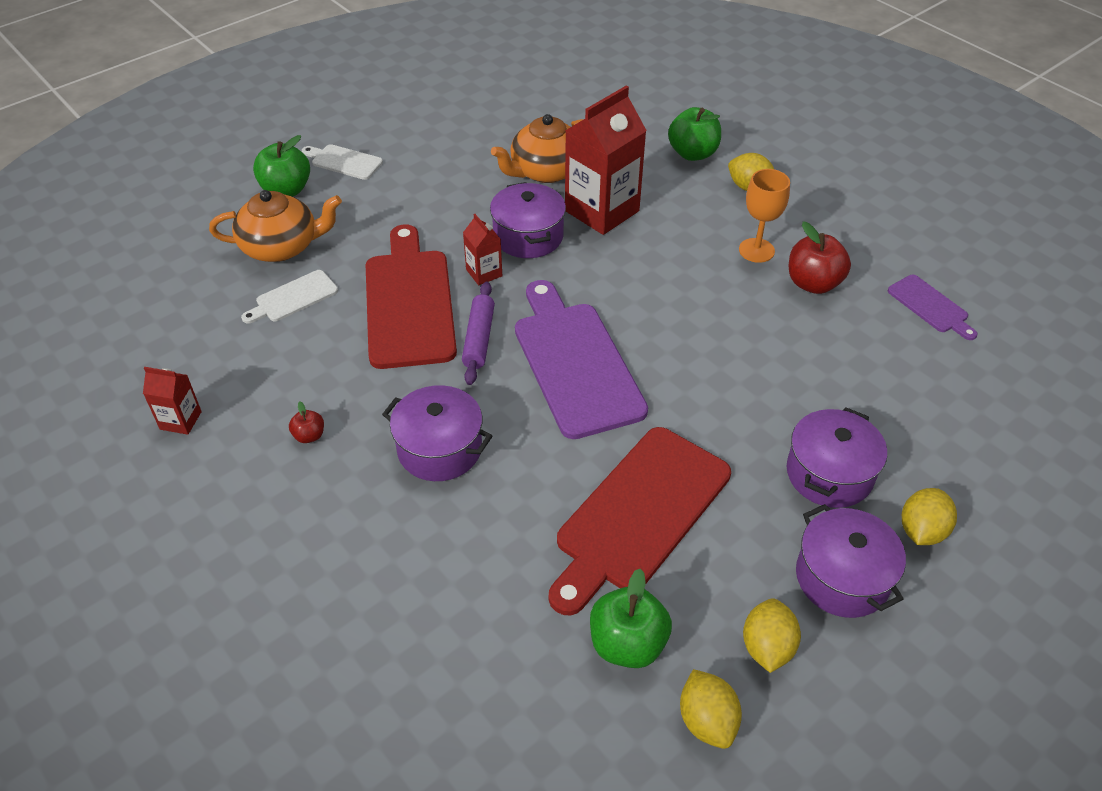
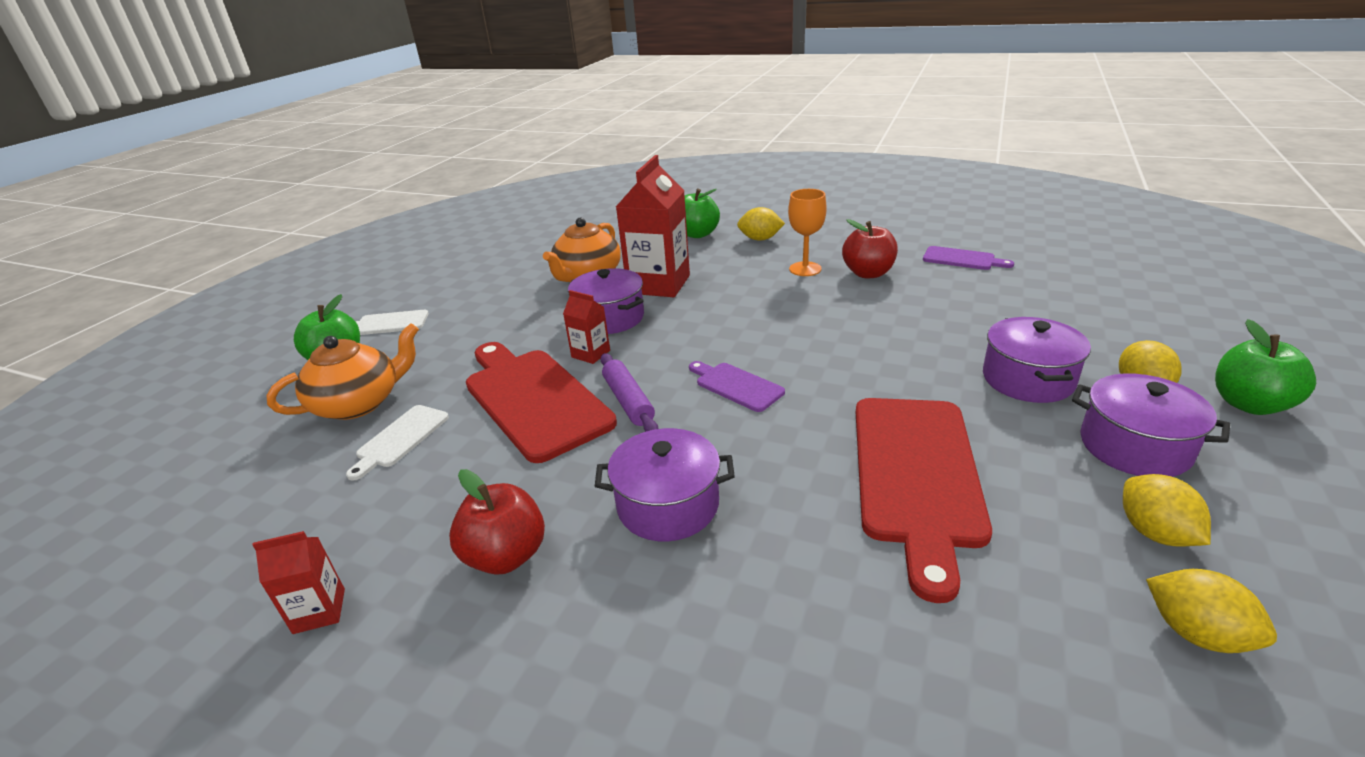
camera: 25 degrees left, 15 degrees down
red apple [289,402,324,443] -> red apple [449,469,545,575], size x1.99
purple cutting board [515,280,648,439] -> purple cutting board [689,361,785,412], size x0.48
green apple [590,569,672,668] -> green apple moved to [1215,319,1316,415]

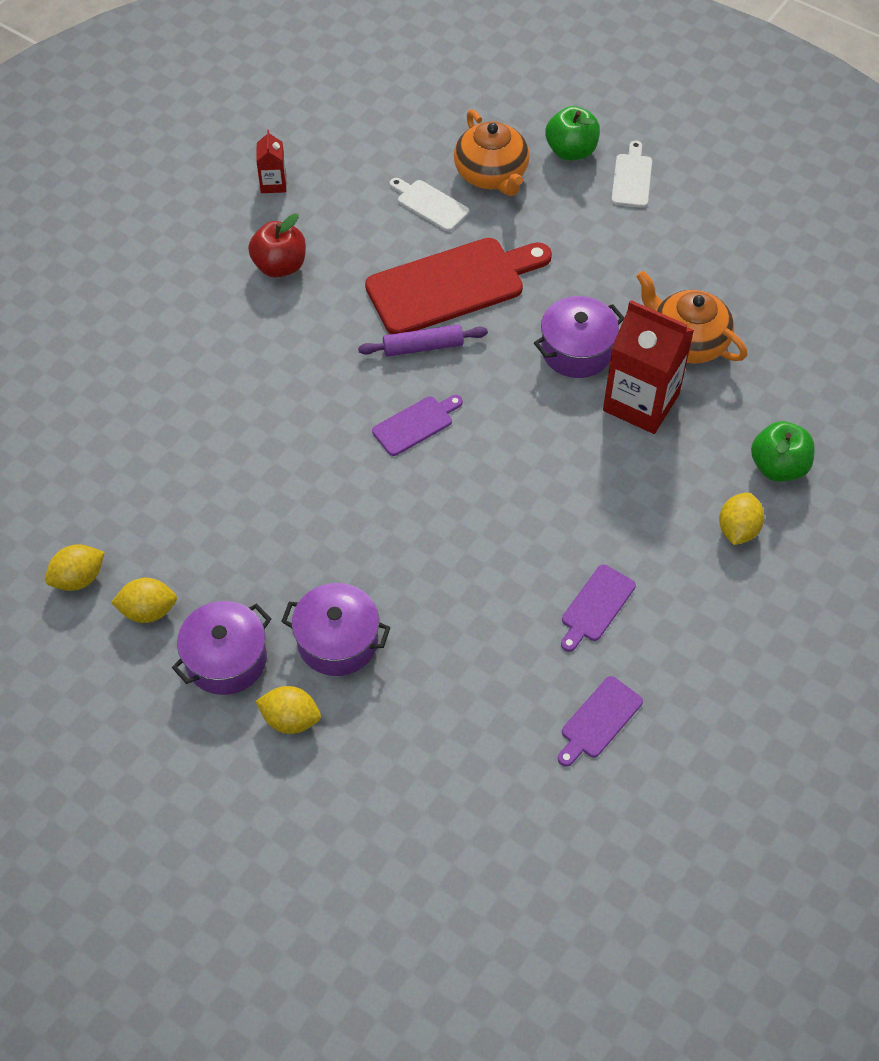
camera: 100 degrees right, 25 degrees up
red carton [563,290,610,364] -> none
purple pot [595,428,735,541] -> none
orange goblet [788,189,827,276] -> none
red apple [842,219,898,278] -> purple cutting board [561,564,636,652]
red cutting board [856,398,992,603] -> none
green apple [1215,319,1316,415] -> none

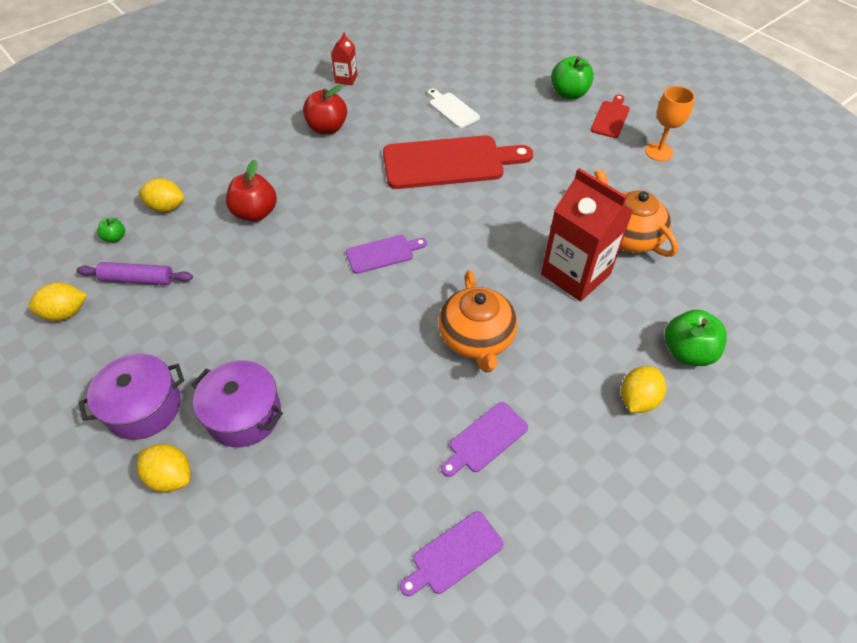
camera: 15 degrees right, 5 degrees down
yellow lemon [111,578,177,623] -> yellow lemon moved to [138,178,184,212]
purple rolling pin [358,324,488,357] -> purple rolling pin moved to [77,262,193,285]
orange teapot [454,109,530,196] -> orange teapot moved to [438,270,518,372]
purple pot [534,296,624,378] -> none
white cutting board [611,141,652,208] -> red cutting board [591,95,630,138]
none -> green apple [98,218,125,242]
none -> red apple [226,160,277,222]
none -> orange goblet [645,86,695,161]

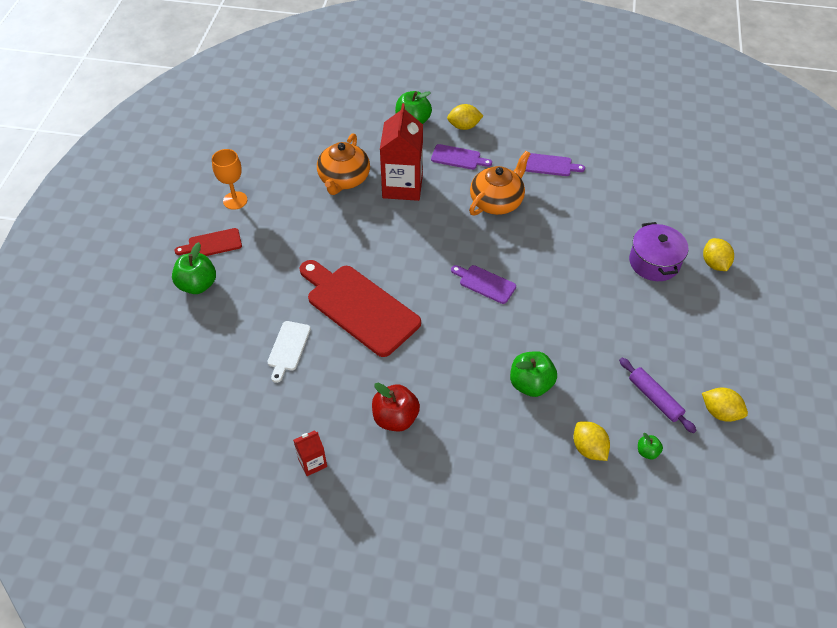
camera: 130 degrees left, 0 degrees up
purple pot [79,354,184,440] -> none
red apple [226,160,277,222] -> green apple [510,351,557,397]
purple cutting board [400,511,504,596] -> purple cutting board moved to [431,144,492,170]

